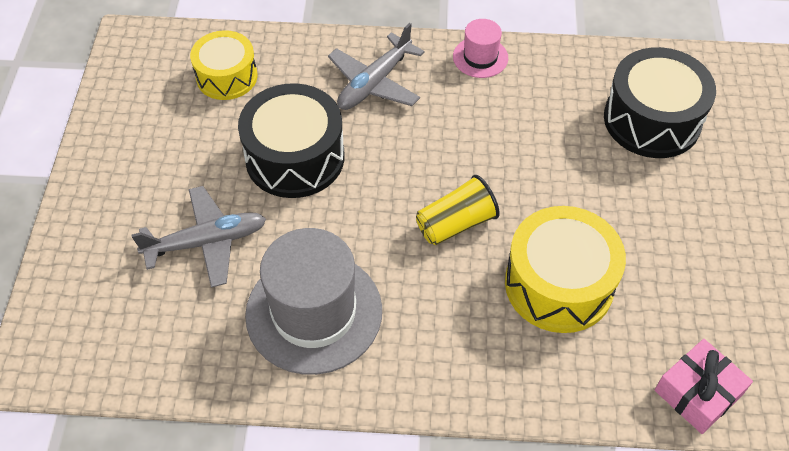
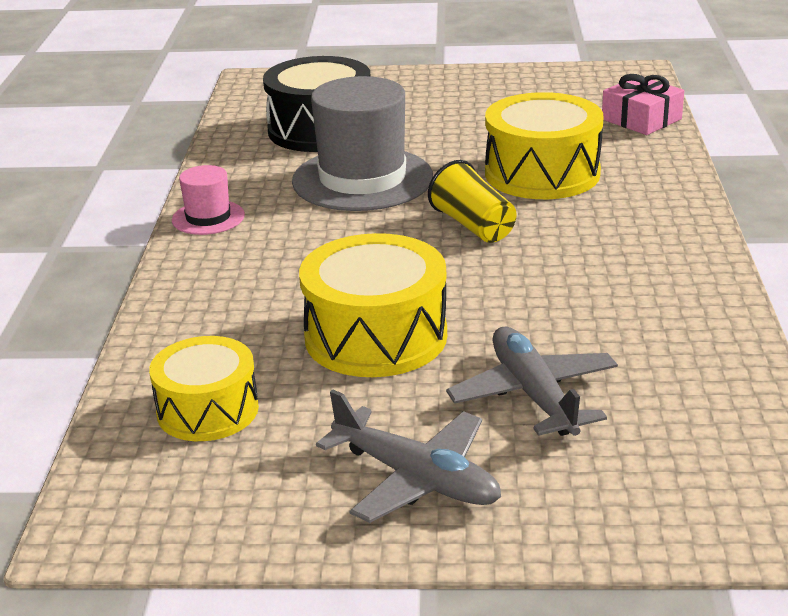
camera: 90 degrees left, 25 degrees down
black drum [238,83,345,198] -> yellow drum [299,233,447,377]
grey hat [245,228,382,375] -> grey hat moved to [292,76,433,211]
grey plane [328,23,425,110] -> grey plane moved to [316,390,501,523]

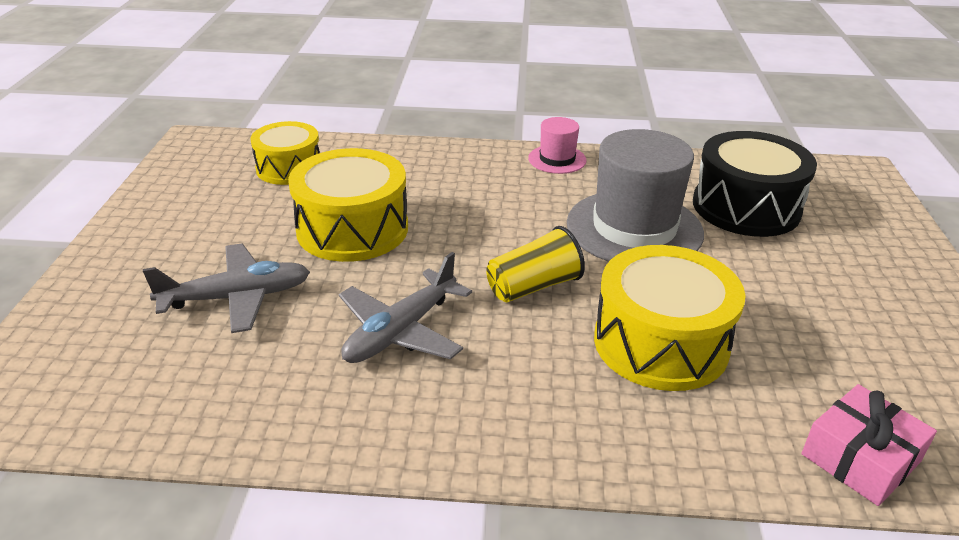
camera: 90 degrees right, 5 degrees up
grey plane [316,390,501,523] -> grey plane moved to [339,252,472,363]

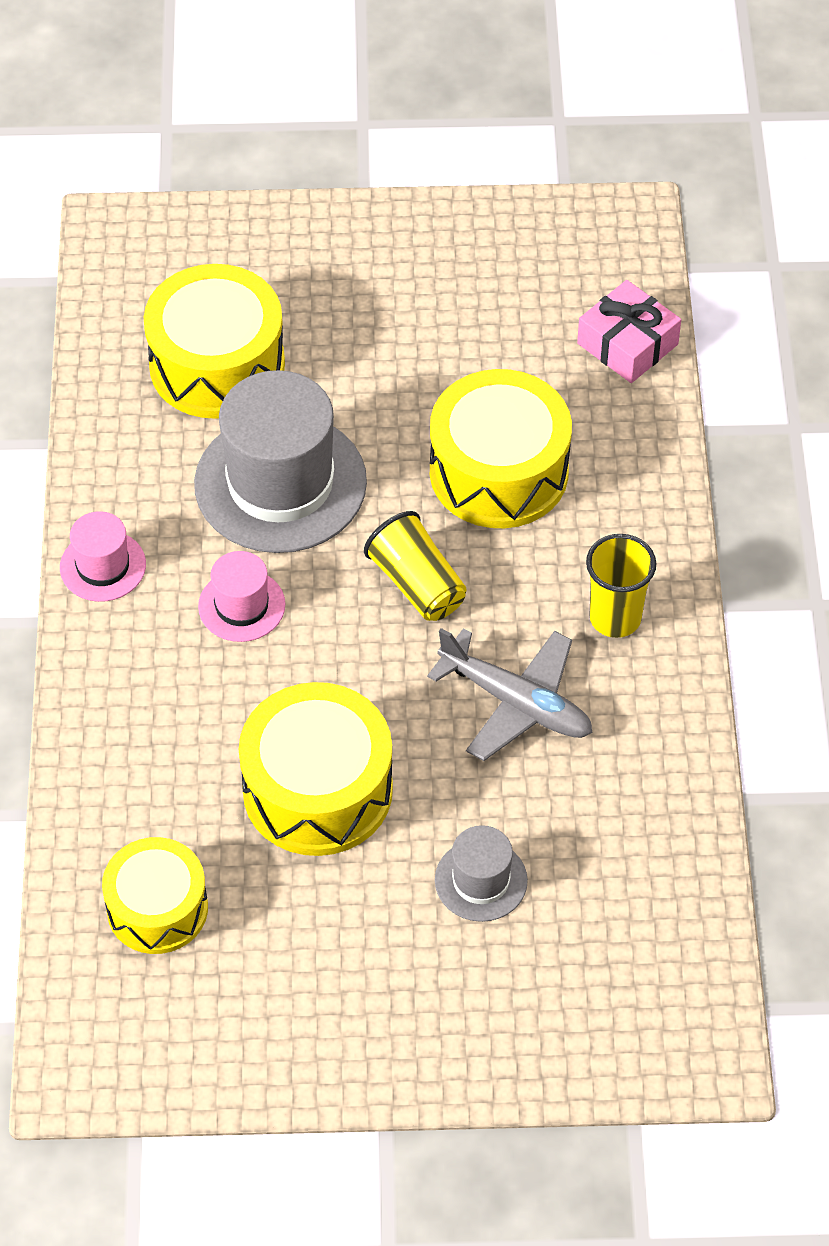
camera: 95 degrees left, 20 degrees up
grey plane [143,243,310,333] -> grey hat [435,825,528,922]
black drum [693,131,817,237] -> yellow drum [144,264,285,419]
none -> pink hat [198,551,285,642]
none -> yellow cup [586,534,656,638]

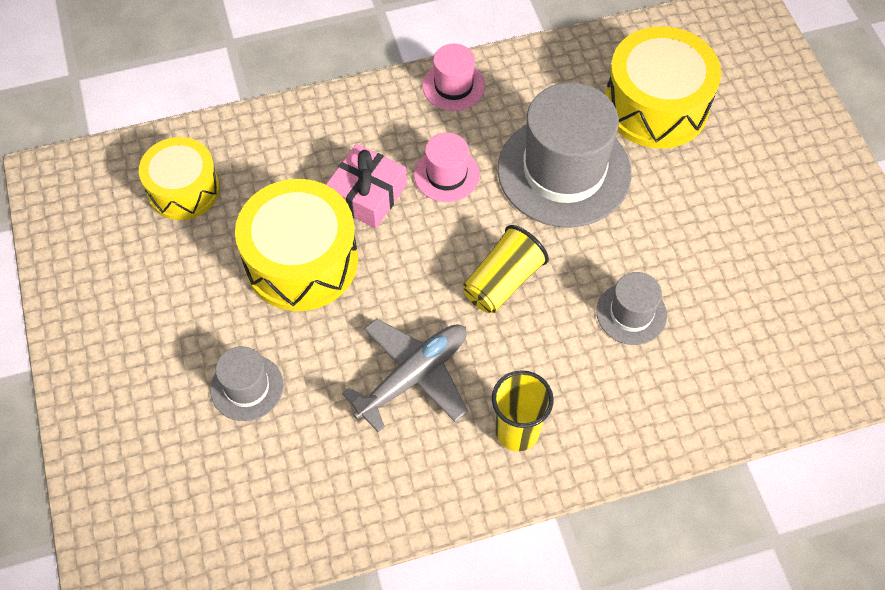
camera: 75 degrees right, 5 degrees up
grey plane [427,628,592,761] -> grey plane turned 150 degrees counterclockwise [342,319,468,432]
yellow drum [430,369,572,528] -> grey hat [596,272,667,345]
pink gift [577,280,681,383] -> pink gift moved to [326,144,407,228]

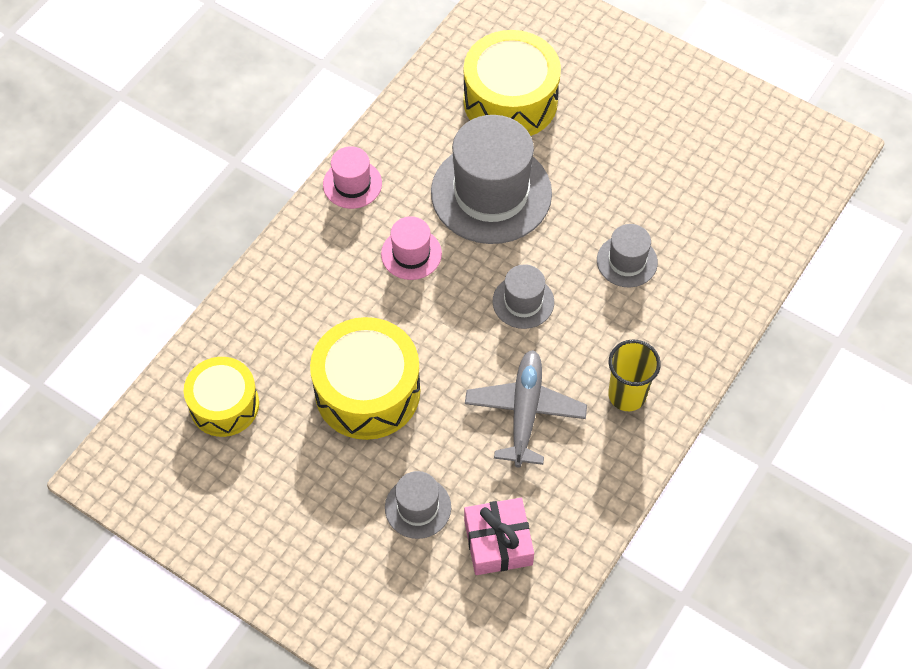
camera: 40 degrees left, 0 degrees up
pink gift [326,144,407,228] -> pink gift moved to [464,498,534,575]
yellow cup [463,225,549,313] -> grey hat [493,264,554,329]

